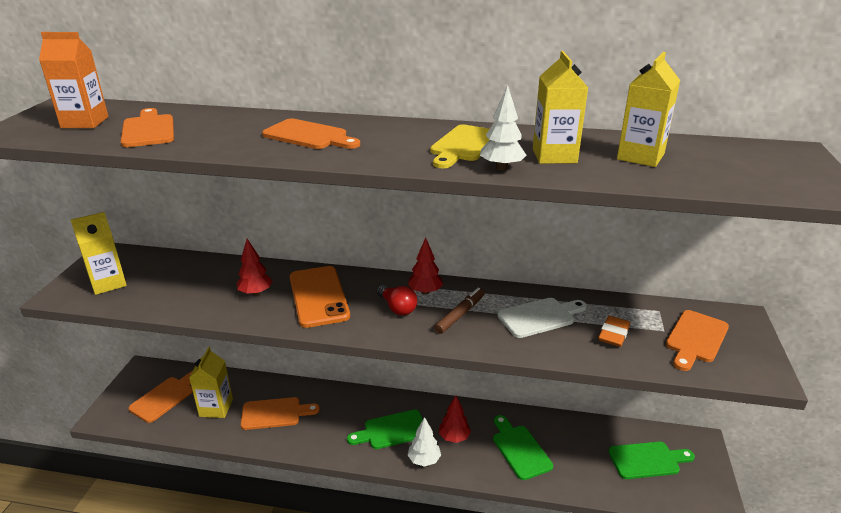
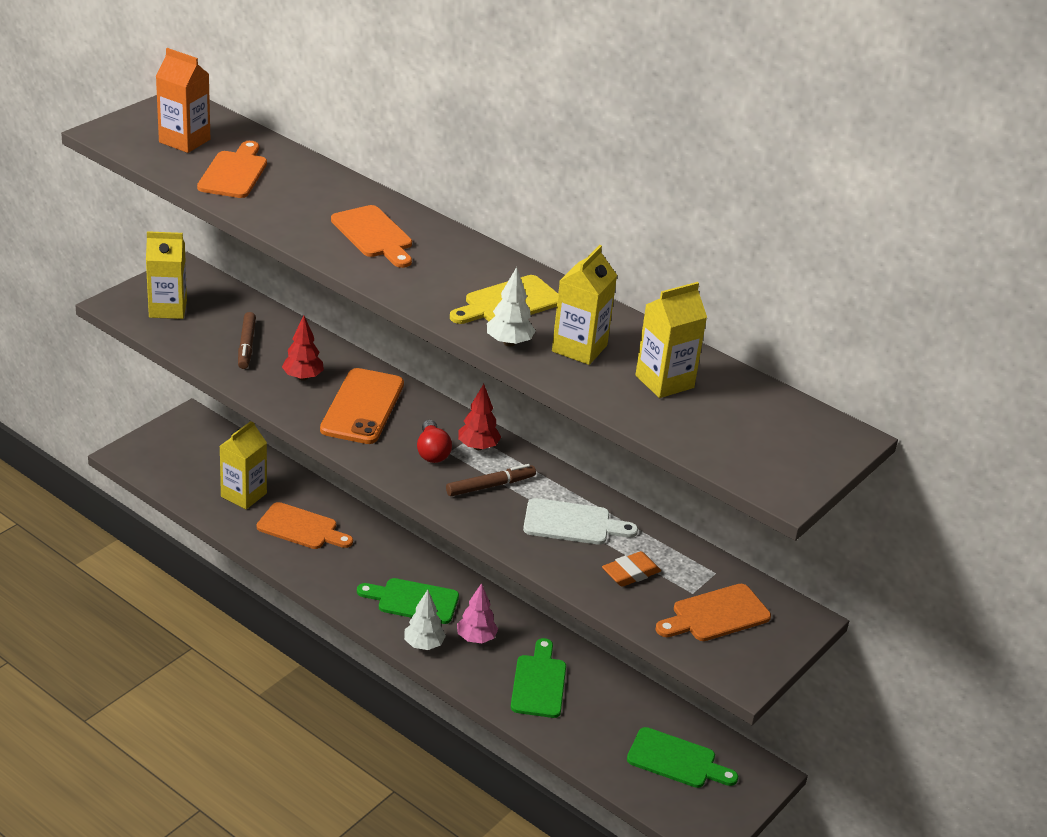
camera: 25 degrees right, 5 degrees up
orange cutting board [128,371,193,423] -> none
red tree [439,396,471,443] -> pink tree [457,583,498,643]
none -> brown marker [238,312,256,369]

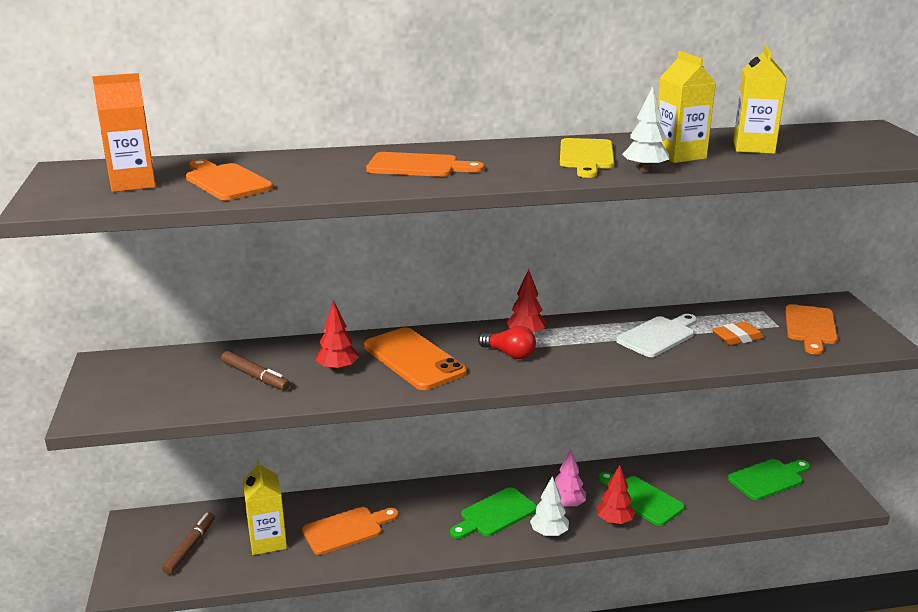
camera: 45 degrees left, 10 degrees down
yellow carton [146,231,187,319] -> none
brown marker [446,464,536,496] -> brown marker moved to [162,512,215,575]
orange eraser [602,551,661,587] -> orange eraser turned 60 degrees clockwise [712,322,764,345]
none -> red tree [596,465,635,525]

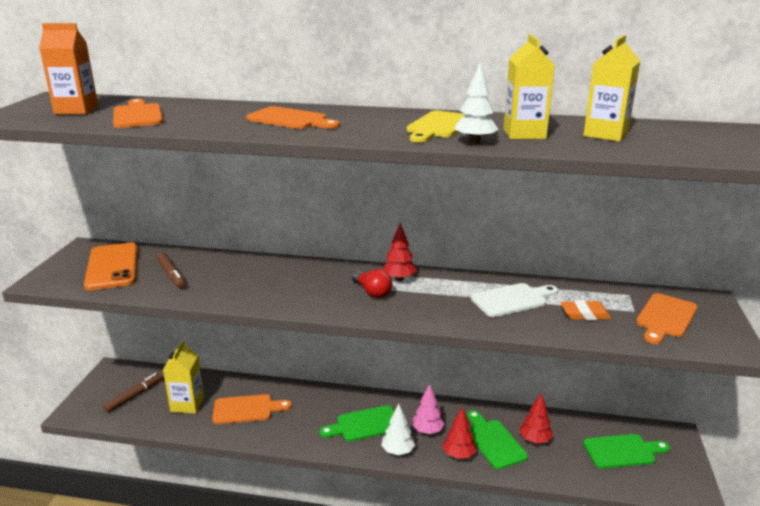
camera: 20 degrees right, 0 degrees up
red tree [316,300,359,372] -> red tree moved to [519,393,553,443]
orange phone [364,327,467,390] -> orange phone moved to [84,243,138,290]

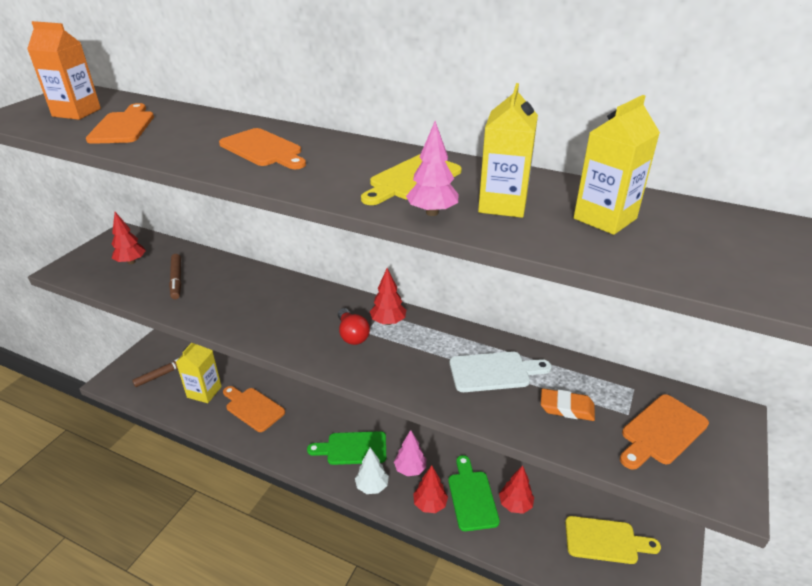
camera: 15 degrees right, 10 degrees up
orange phone [84,243,138,290] -> red tree [112,212,146,264]
orange cutting board [212,394,292,424] -> orange cutting board turned 150 degrees counterclockwise [223,386,285,432]
white tree [454,62,498,144] -> pink tree [406,121,458,216]
green cutting board [583,434,670,469] -> yellow cutting board [565,516,661,564]

